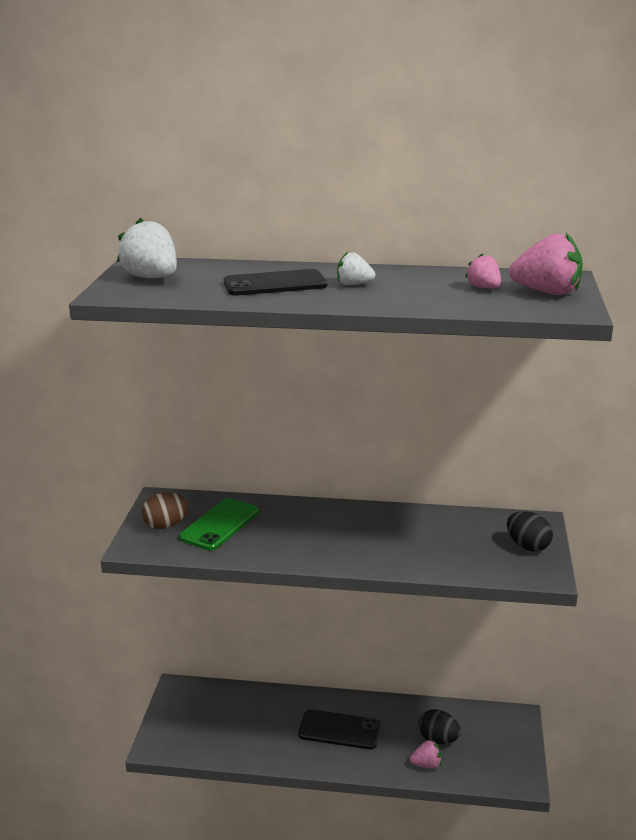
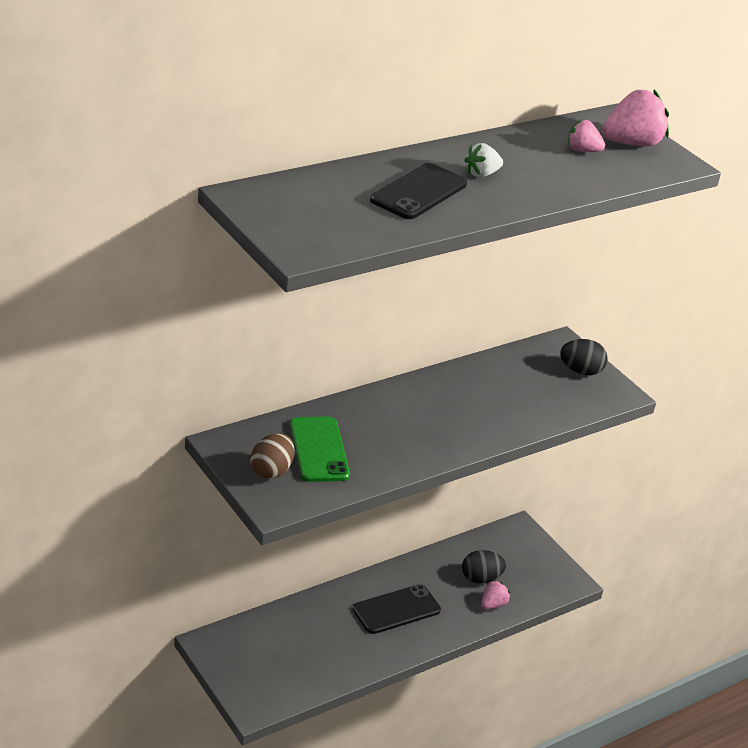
camera: 45 degrees left, 10 degrees up
white strawberry [117,218,177,278] -> none

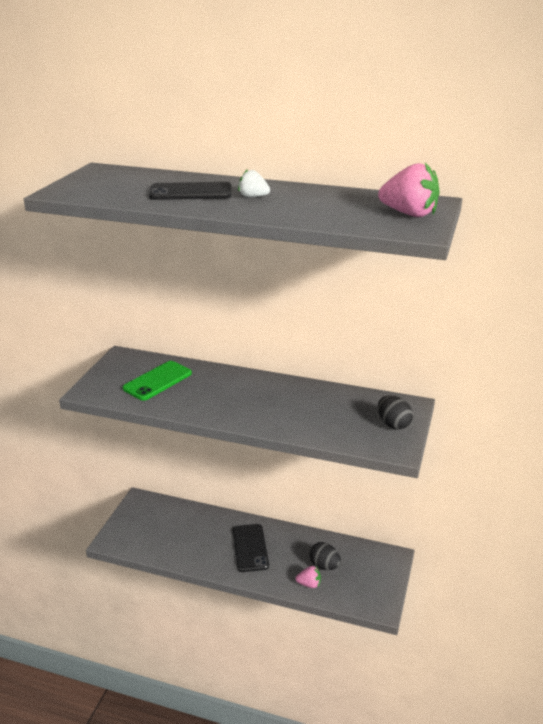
camera: 55 degrees right, 5 degrees down
brown egg [250,433,295,479] -> none
black phone [353,584,441,634] -> black phone turned 60 degrees clockwise [233,524,269,572]
pink strawberry [568,119,605,152] -> none

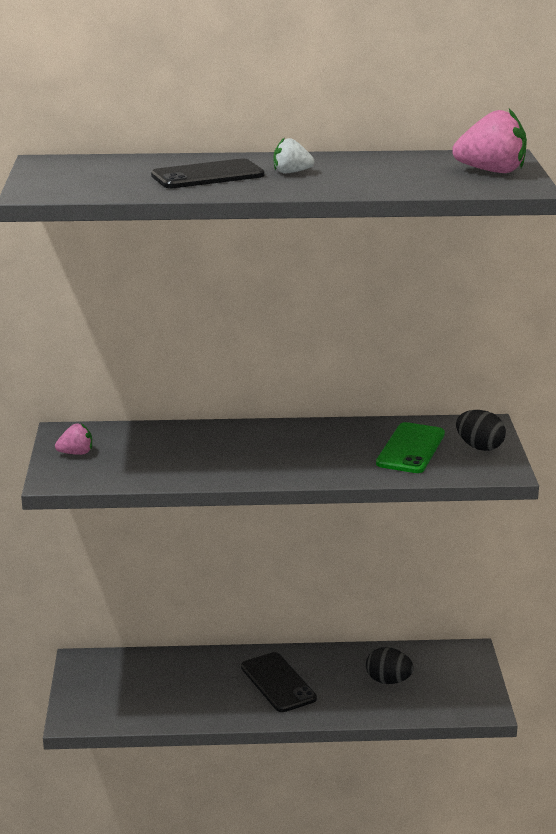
camera: 20 degrees left, 5 degrees down
green phone [123,361,192,401] -> green phone moved to [376,422,445,473]
pink strawberry [296,566,321,588] -> pink strawberry moved to [55,423,92,455]

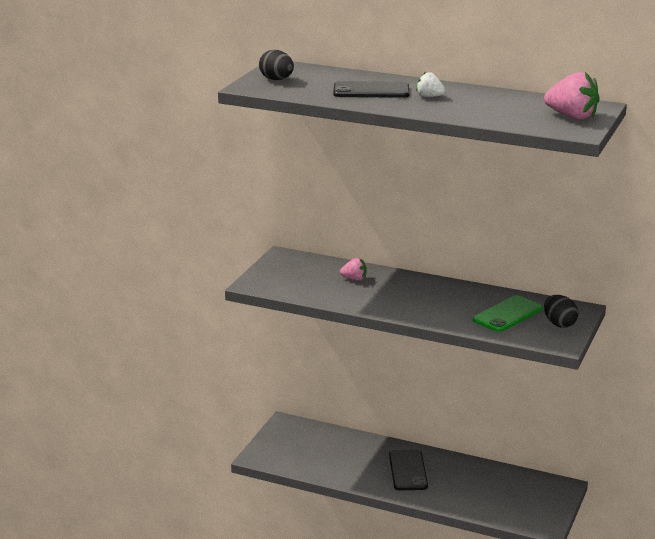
camera: 25 degrees right, 0 degrees up
pink strawberry [55,423,92,455] -> pink strawberry moved to [340,258,366,281]
black egg [366,647,414,684] -> black egg moved to [259,50,294,80]

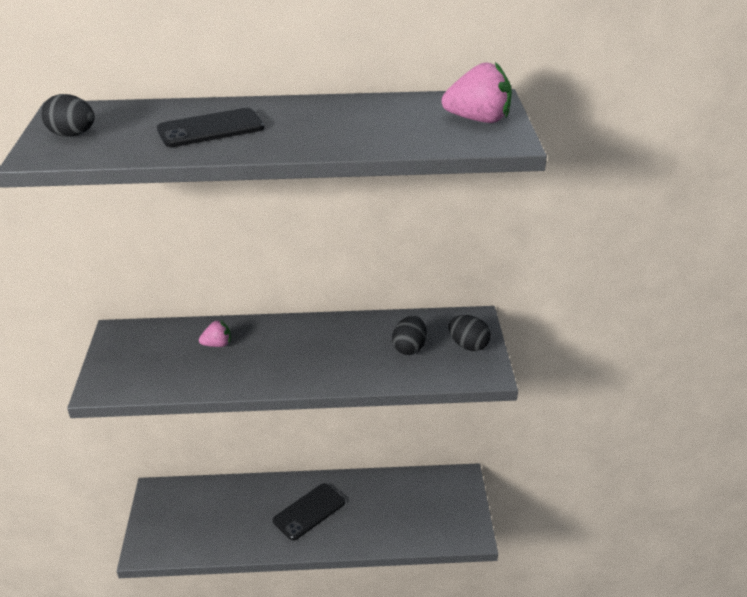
camera: 25 degrees left, 10 degrees up
black phone [389,450,428,491] -> black phone turned 75 degrees clockwise [273,483,345,540]
white strawberry [416,72,446,97] -> none
green phone [473,295,543,332] -> black egg [392,316,427,355]

